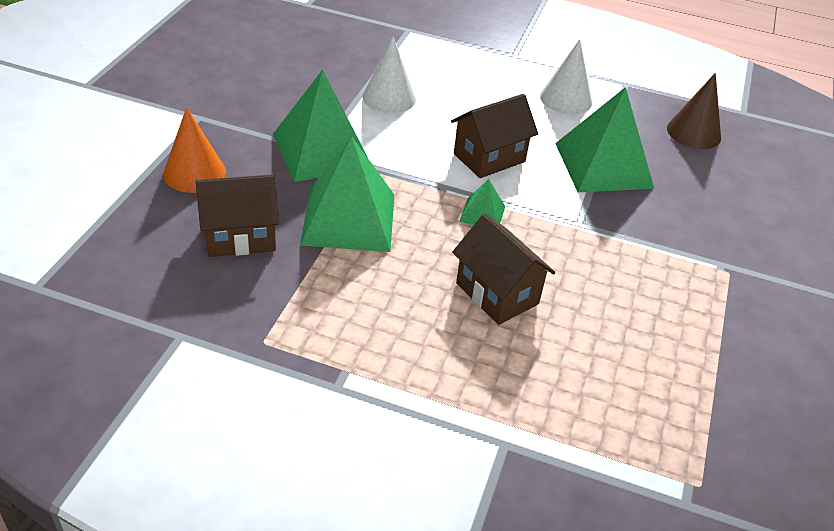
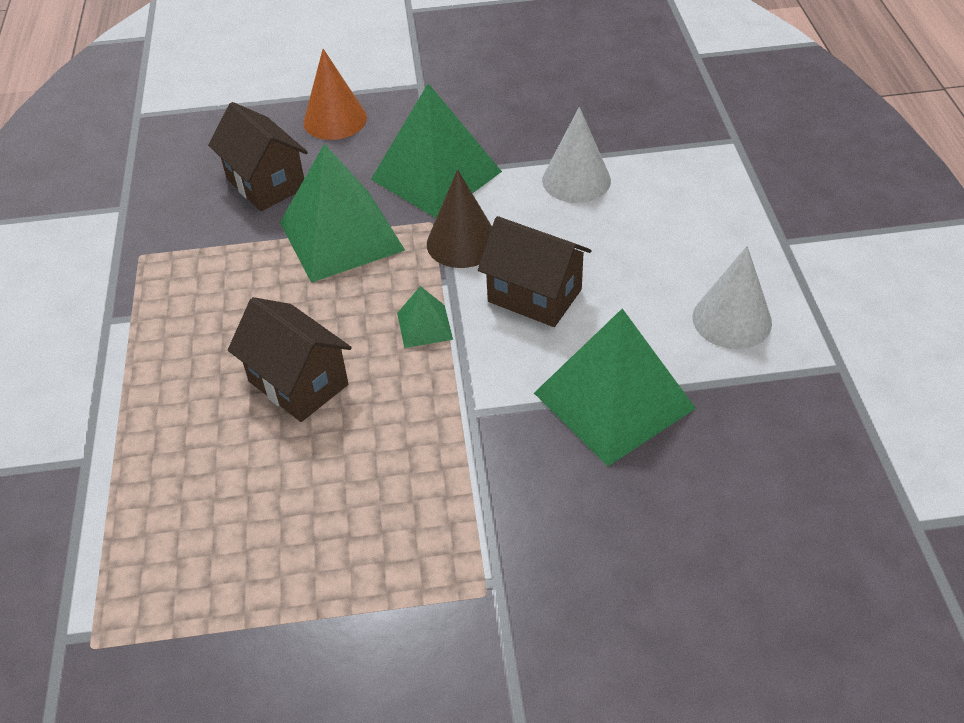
camera: 70 degrees right, 5 degrees up
brown house [452,214,555,325] -> brown house turned 75 degrees counterclockwise [228,297,352,422]
brown cone [667,73,721,149] -> brown cone moved to [427,169,492,268]

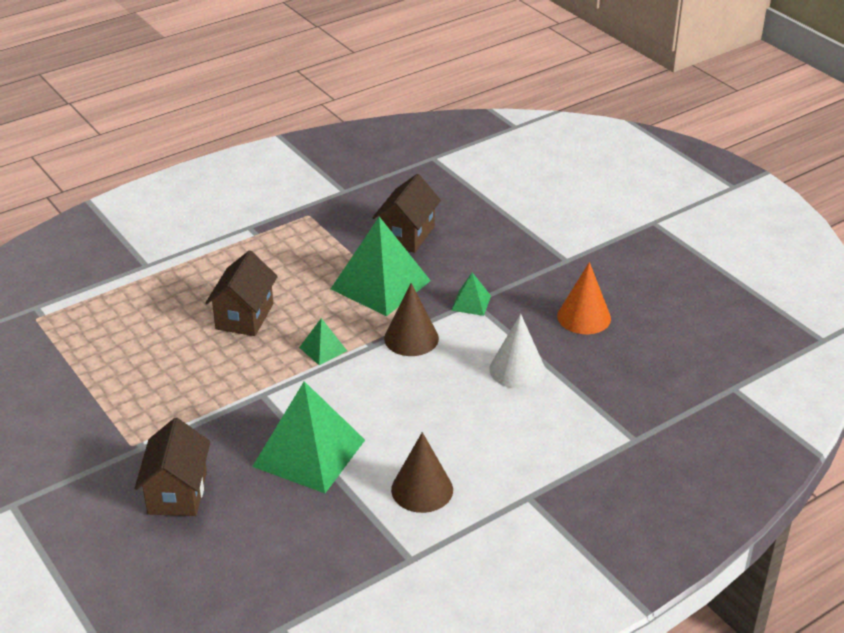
camera: 60 degrees right, 10 degrees down
orange cone [304,49,367,140] -> orange cone moved to [557,262,611,334]
green pyramid [371,83,502,218] -> green pyramid [451,272,491,316], size x0.46
brown house [478,216,591,327] -> brown house moved to [135,418,210,516]
white cone [692,246,772,349] -> brown cone [391,432,453,513]

